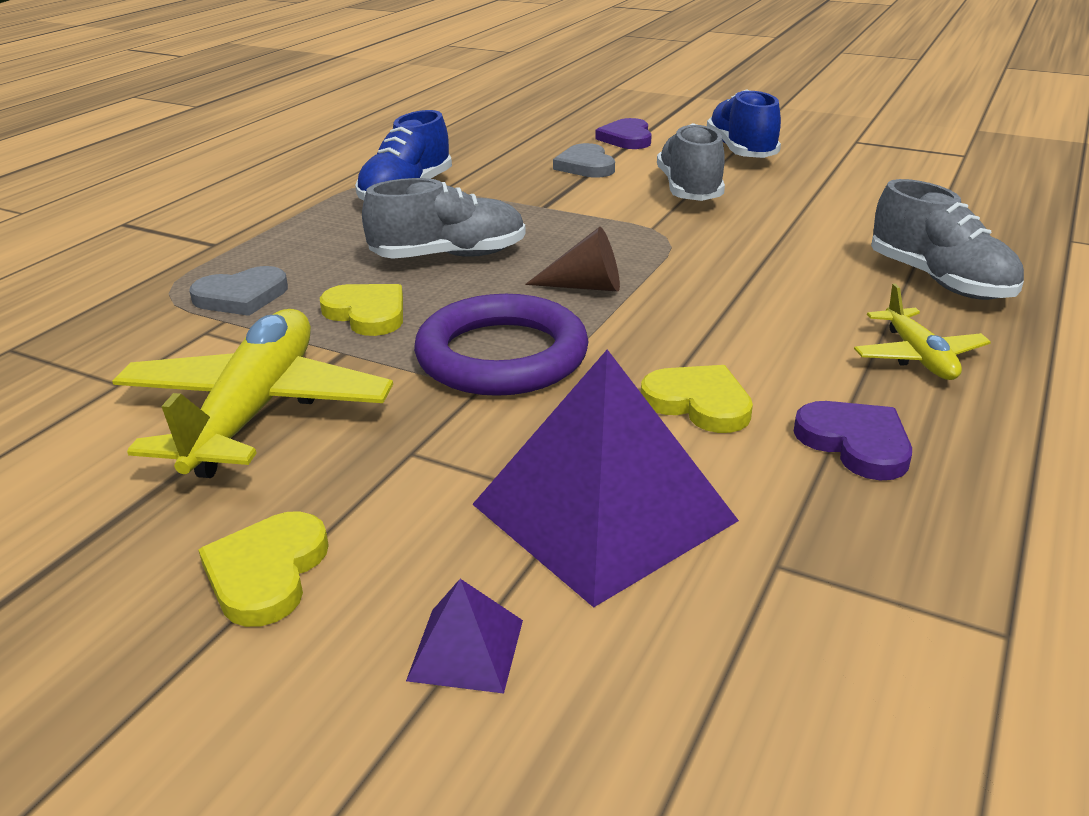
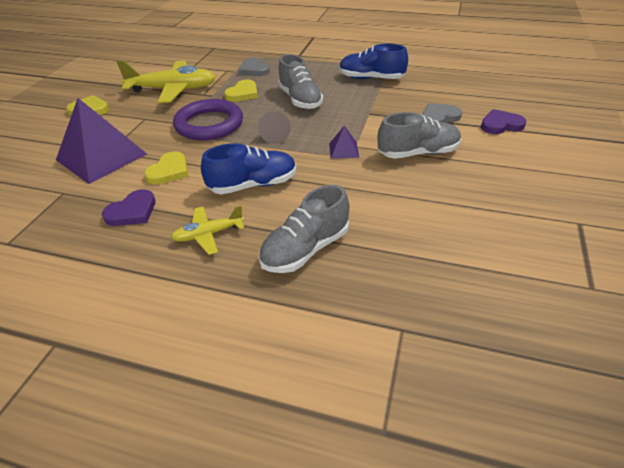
camera: 80 degrees right, 10 degrees up
purple pyramid [406,579,523,694] -> purple pyramid moved to [329,125,359,159]
blue shoe [707,89,781,158] -> blue shoe moved to [201,143,296,194]

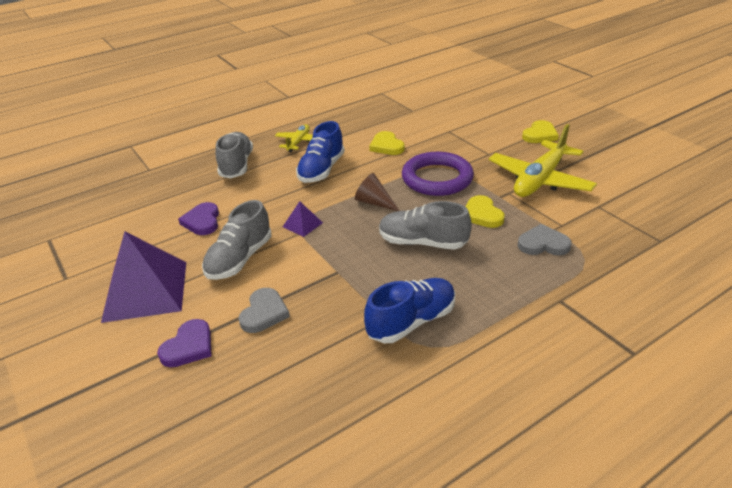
camera: 130 degrees right, 5 degrees down
purple pyramid [56,98,147,184] -> purple pyramid moved to [101,232,186,323]
purple heart [102,189,155,226] -> purple heart moved to [178,202,219,235]

